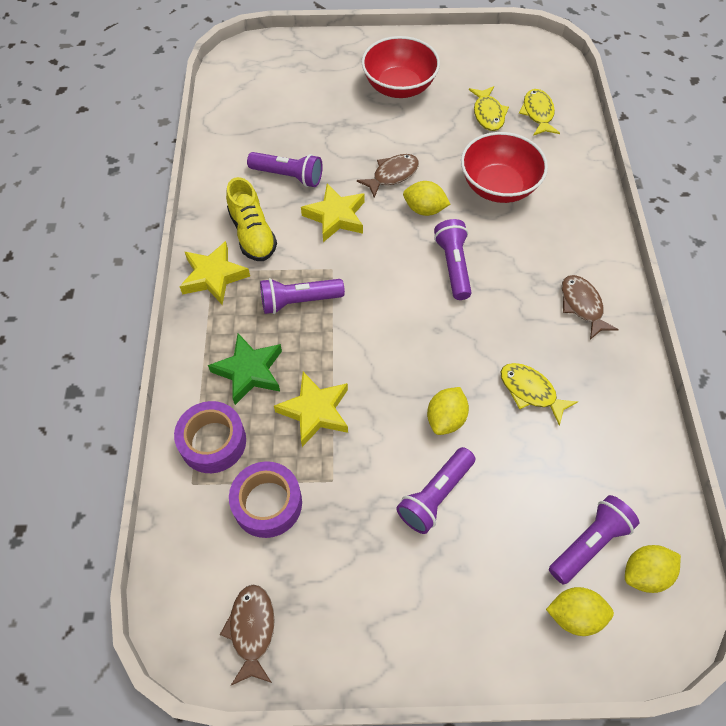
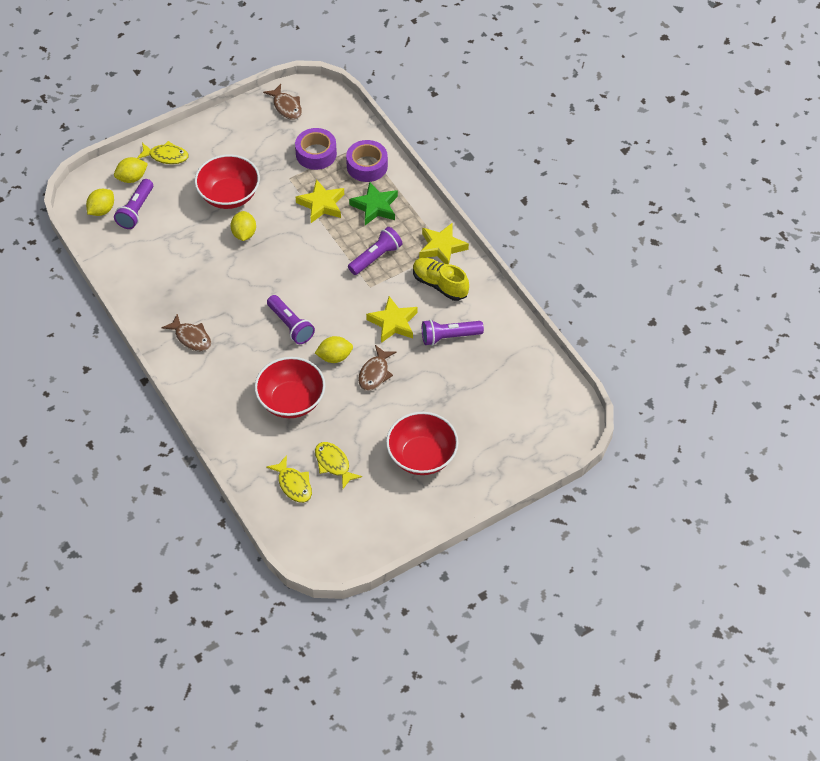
camera: 150 degrees right, 5 degrees down
purple flashlight [396,447,475,534] -> red bowl [195,154,260,209]
yellow fish [501,363,578,426] -> yellow fish moved to [137,141,189,164]

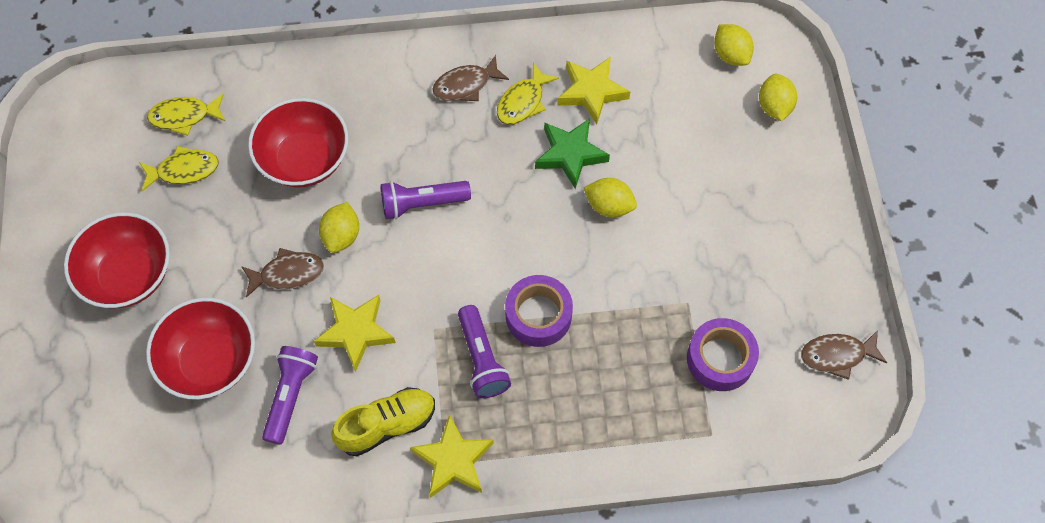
camera: 115 degrees right, 10 degrees up
purple flashlight [114,179,153,229] -> none
yellow fish [137,141,189,164] -> yellow fish moved to [497,63,559,125]
red bowl [195,154,260,209] -> red bowl moved to [146,298,255,399]
yellow star [296,179,344,223] -> yellow star moved to [557,57,631,125]
purple tape [346,140,388,182] -> purple tape moved to [505,275,573,347]
green star [349,182,398,225] -> green star moved to [535,118,610,189]
brown fish [358,345,396,391] -> brown fish turned 120 degrees clockwise [241,248,324,298]

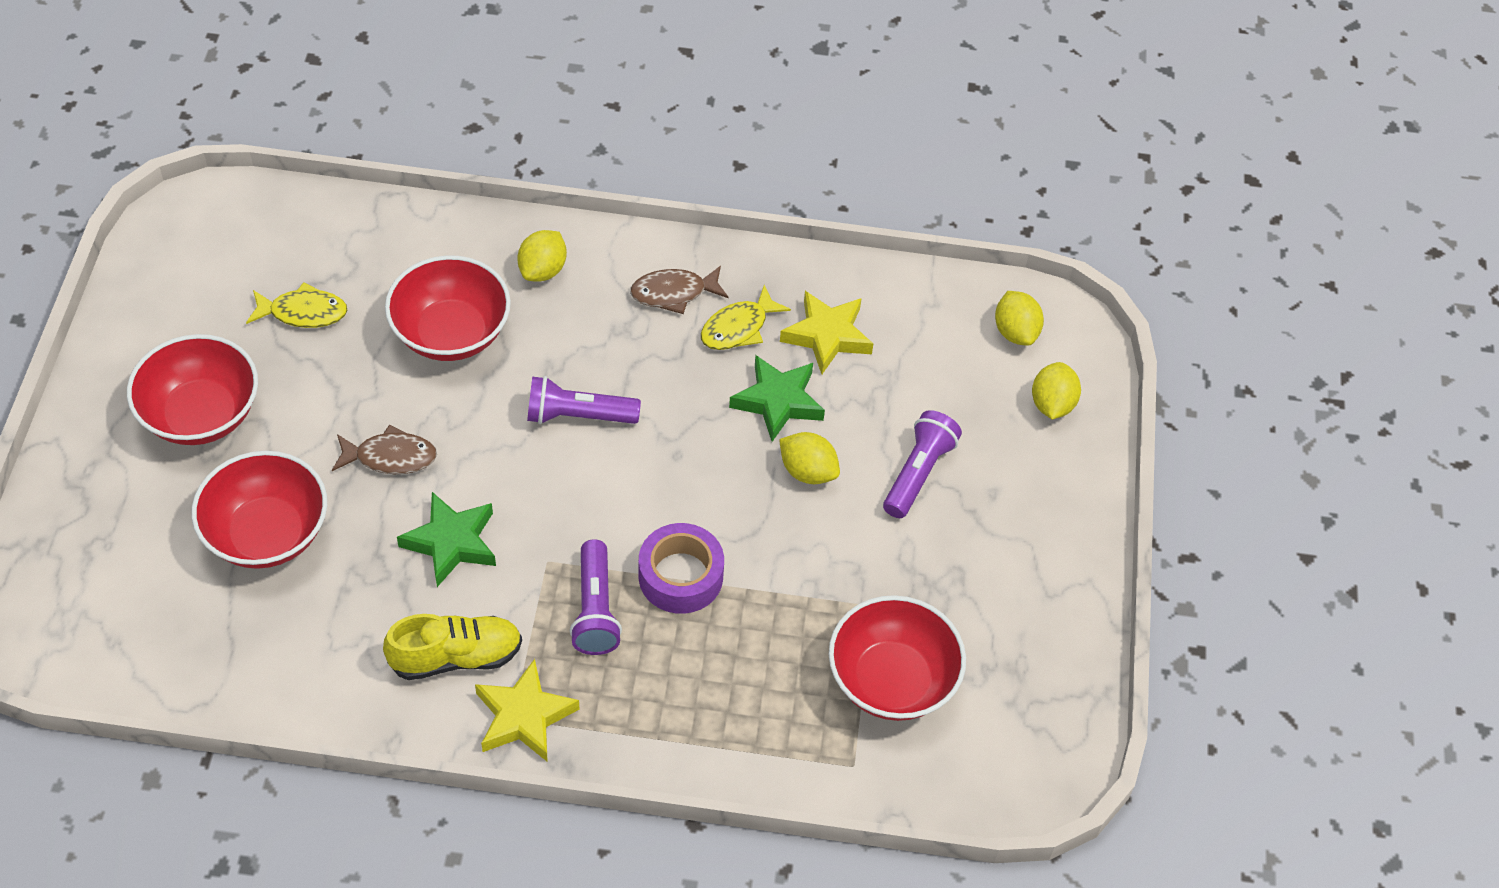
camera: 10 degrees right, 10 degrees down
yellow fish [147,94,226,136] -> none
purple flashlight [262,346,318,445] -> purple flashlight moved to [883,410,962,518]
yellow star [314,295,396,372] -> green star [397,492,496,587]
yellow lemon [319,202,359,253] -> yellow lemon moved to [517,230,567,282]
purple tape [687,318,759,391] -> red bowl [829,595,966,721]
brown fish [801,330,887,380] -> none

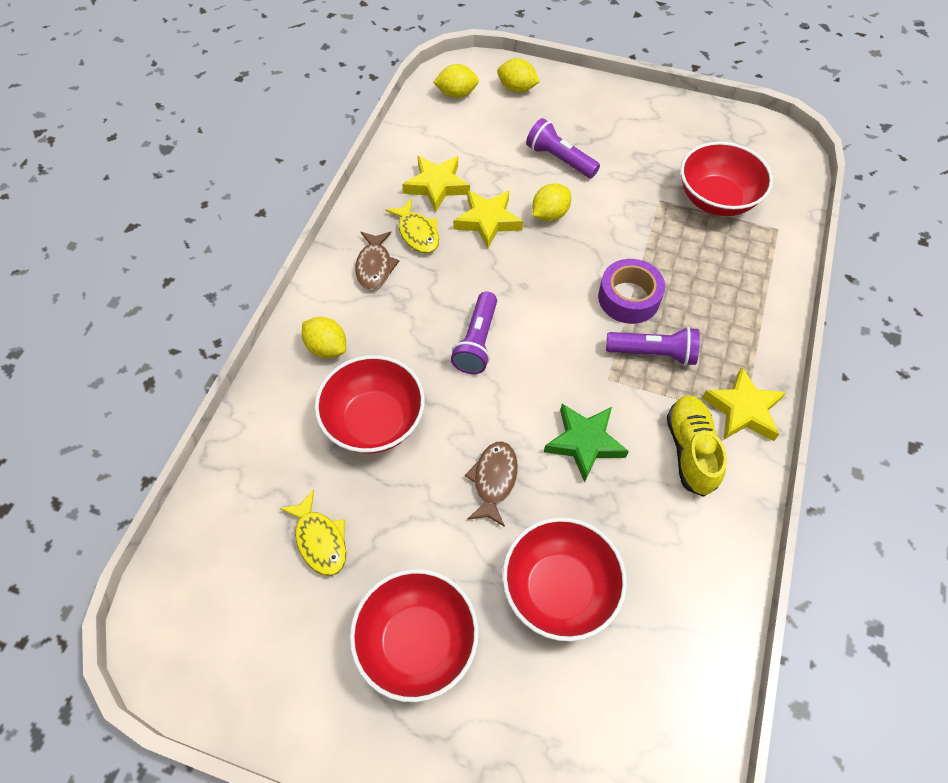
camera: 75 degrees left, 5 degrees up
yellow fish [246,282,348,328] -> yellow fish turned 135 degrees clockwise [280,489,346,576]
green star [729,355,825,442] -> yellow star [453,190,523,249]

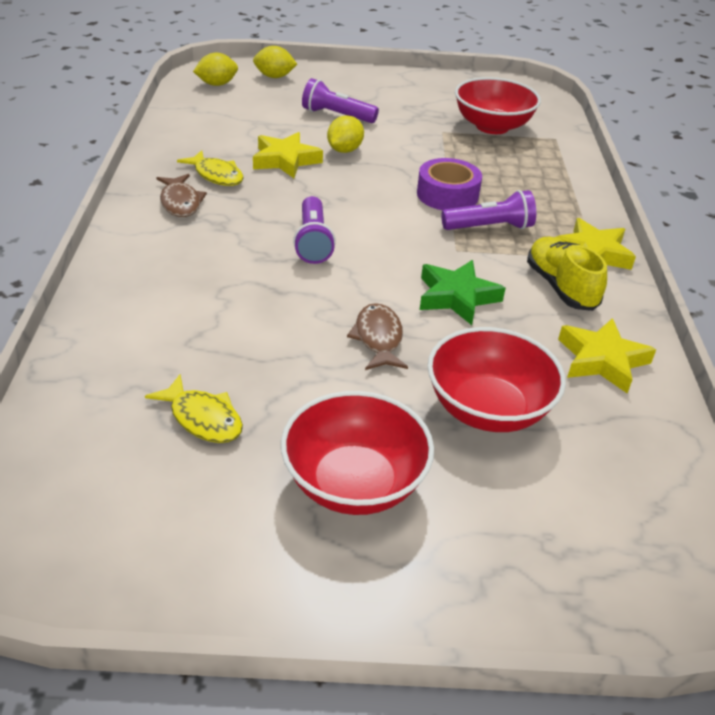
camera: 20 degrees left, 20 degrees down
yellow lemon [302,317,346,358] -> none
red bowl [315,355,425,453] -> none
yellow star [402,156,470,212] -> yellow star moved to [558,318,656,393]

